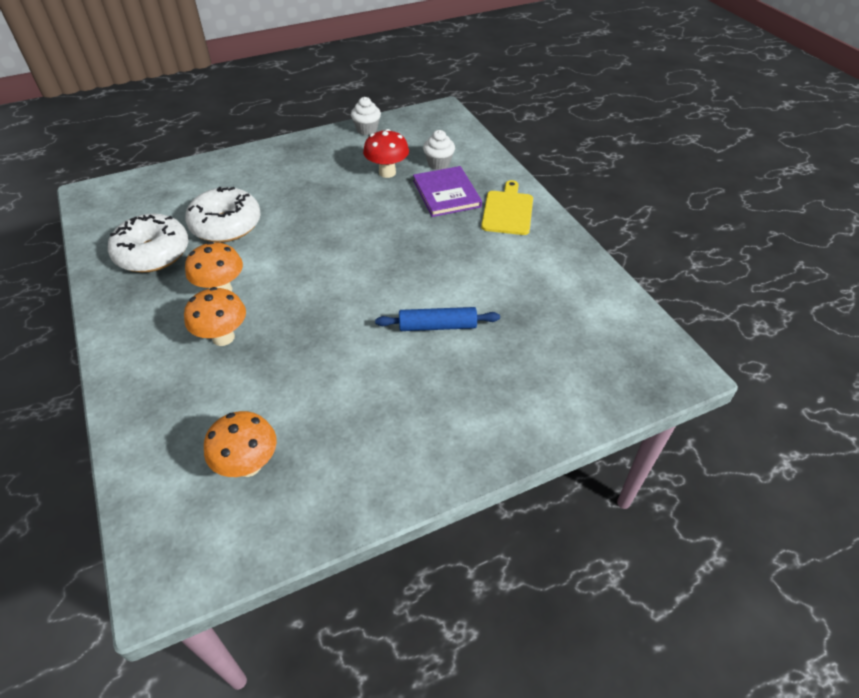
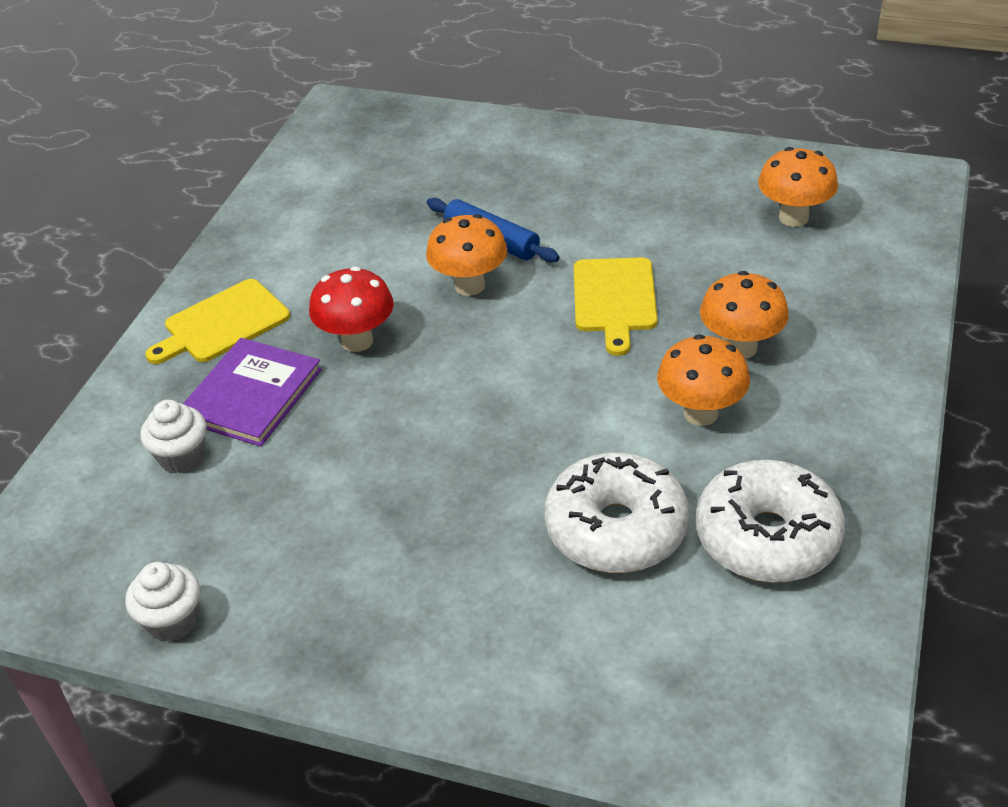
camera: 135 degrees left, 5 degrees down
red mushroom [363,129,409,178] -> red mushroom moved to [309,267,394,352]
none -> orange mushroom [426,214,507,296]
none -> yellow cutting board [574,257,658,356]

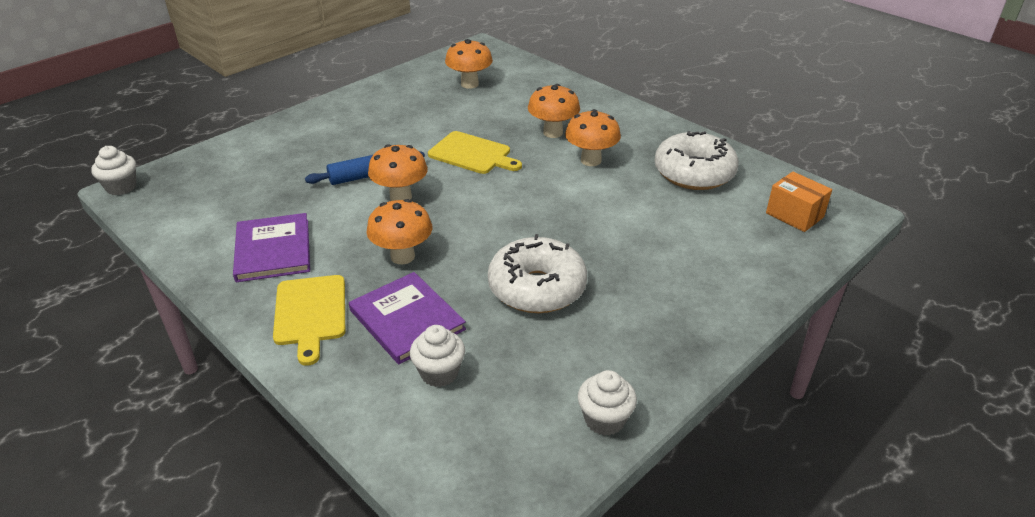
camera: 65 degrees left, 5 degrees down
red mushroom [309,267,394,352] -> orange mushroom [366,199,432,264]
white donut [545,453,689,573] -> white donut moved to [488,234,587,313]
none -> white cupcake [91,146,136,195]
none -> purple book [233,213,310,282]
none -> orange box [766,172,832,232]

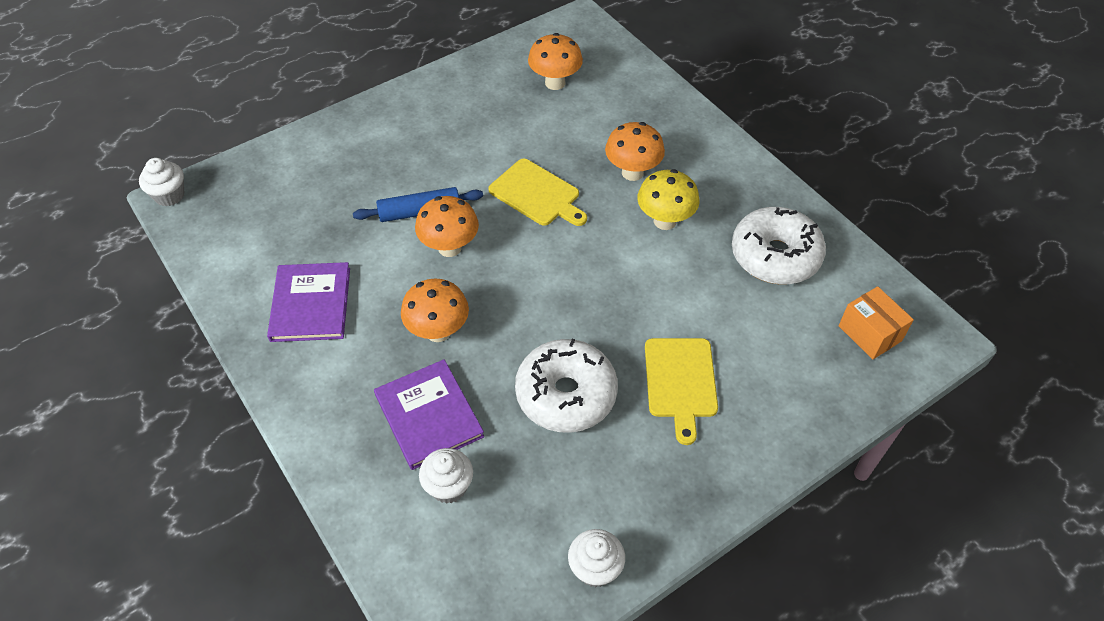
camera: 10 degrees right, 15 degrees up
yellow cutting board [273,275,345,366] -> yellow cutting board moved to [645,338,718,445]
orange mushroom [565,109,621,166] -> yellow mushroom [637,169,700,230]

